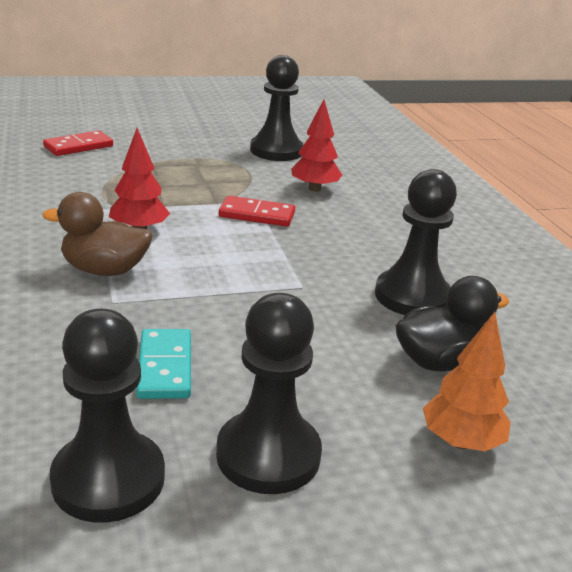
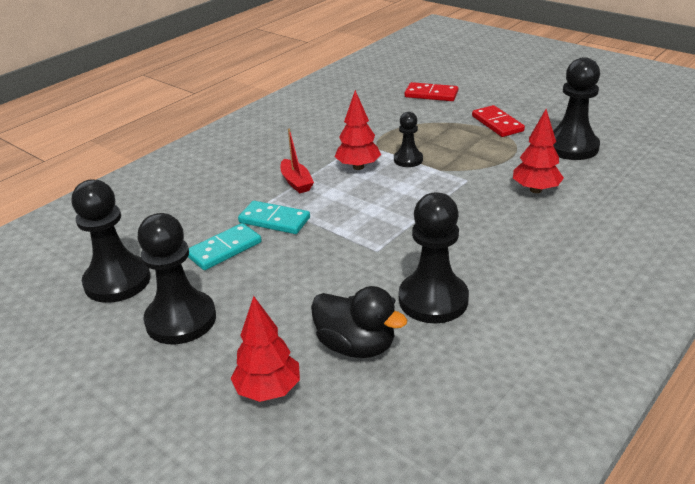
camera: 60 degrees right, 5 degrees up
brown duck [42,192,153,276] -> red boat [280,129,314,193]
red domino [219,196,295,227] -> red domino moved to [472,105,525,137]
orange tree [423,312,511,451] -> red tree [231,296,300,402]
none -> turquoise domino [238,201,310,234]
none -> black pawn [394,112,423,167]

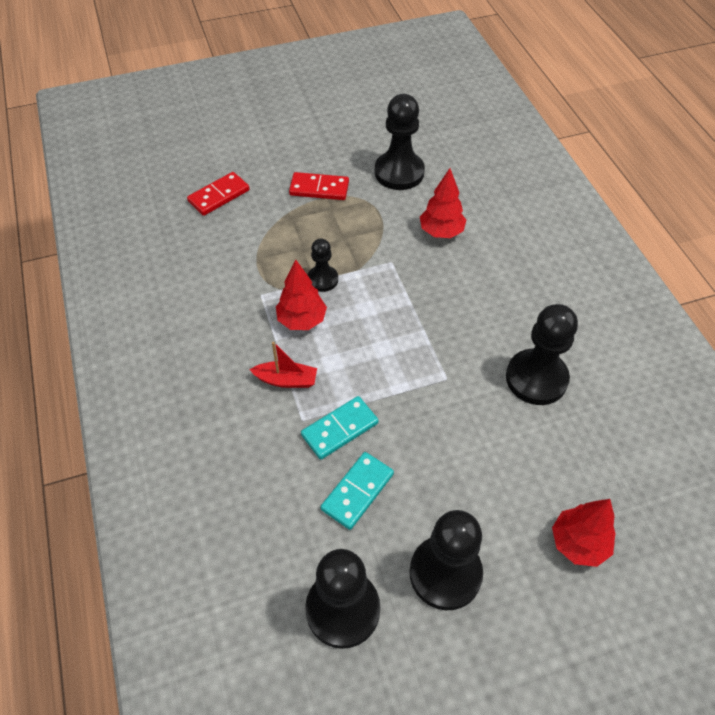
camera: 60 degrees left, 20 degrees up
turquoise domino [188,223,262,270] -> turquoise domino turned 45 degrees clockwise [321,452,394,530]
black duck [311,286,407,358] -> none

